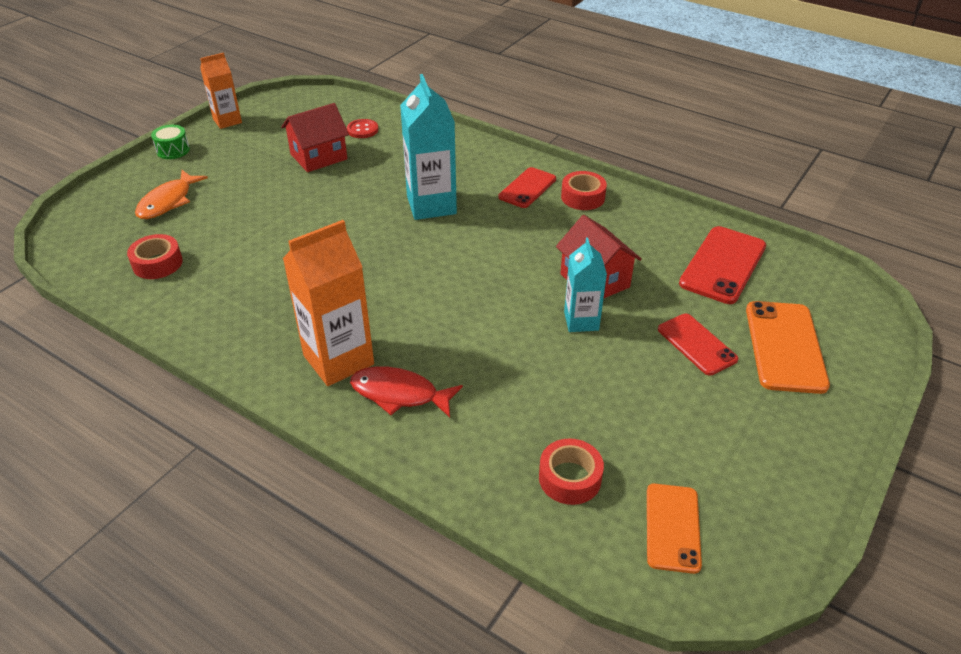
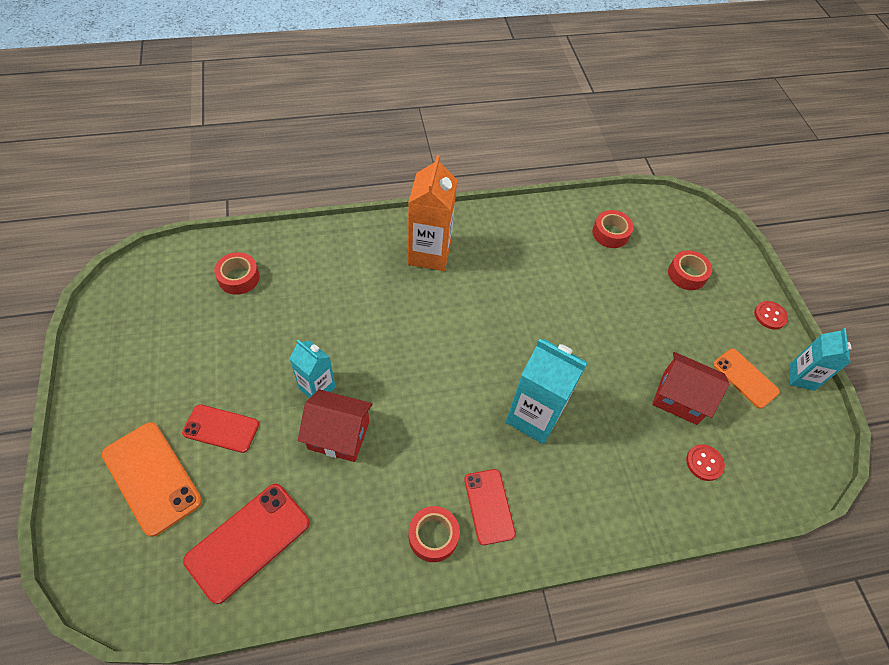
camera: 130 degrees right, 15 degrees up
orange fish [135,170,208,219] -> red tape [668,250,712,290]
green drum [151,125,190,159] -> red button [754,301,788,330]
orange carton [200,53,242,129] -> turquoise carton [789,328,851,391]
red house [281,103,349,172] -> red house turned 75 degrees counterclockwise [652,352,729,425]
red fish [350,366,463,418] -> none
orange phone [647,484,702,574] -> orange phone moved to [713,349,780,409]
red phone [679,226,766,304] -> red phone turned 60 degrees clockwise [183,484,310,604]

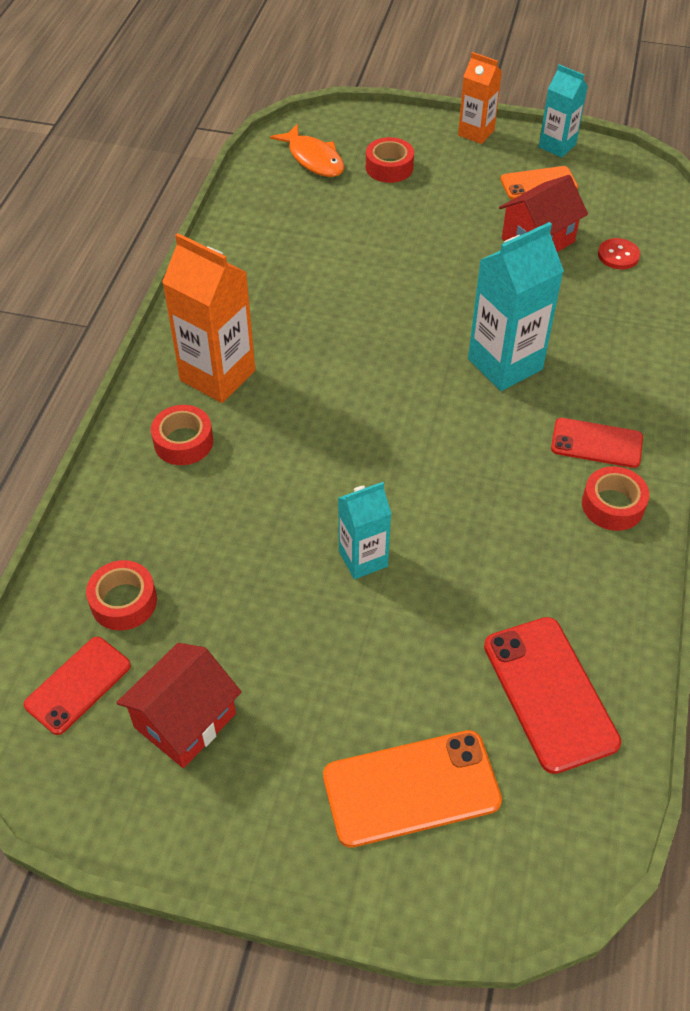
camera: 60 degrees left, 5 degrees down
red phone [182,404,259,453] -> red phone moved to [24,637,131,735]
red house [298,389,373,462] -> red house moved to [116,643,242,768]
red tape [592,210,634,248] -> red tape moved to [151,405,213,465]
red button [754,301,788,330] -> orange carton [458,52,502,144]
none -> orange fish [270,124,345,177]

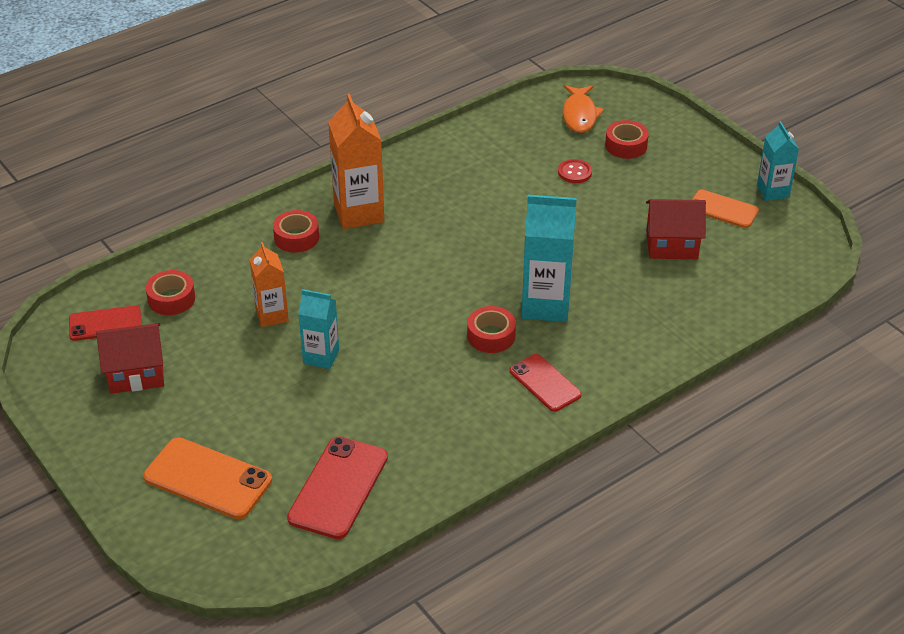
camera: 40 degrees right, 10 degrees down
orange carton [458,52,502,144] -> orange carton moved to [250,242,289,327]
red tape [582,466,650,531] -> red tape moved to [467,306,516,353]
red button [598,238,640,269] -> red button moved to [558,159,592,183]

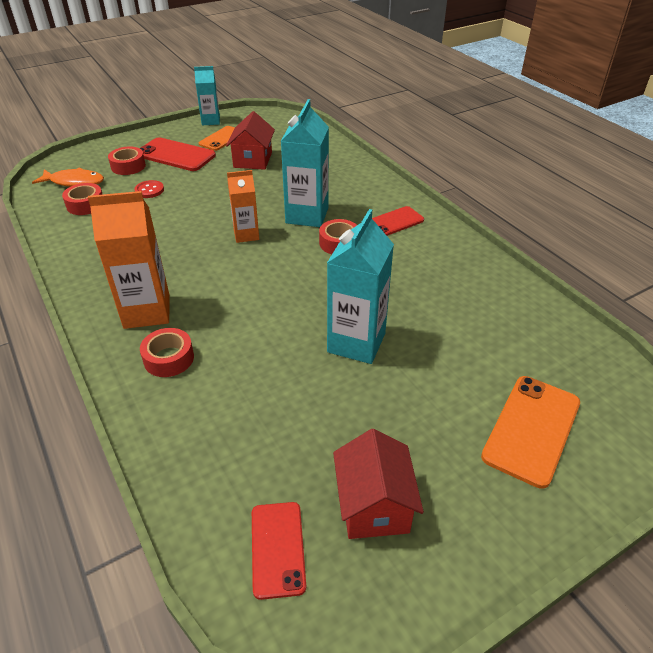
camera: 85 degrees left, 0 degrees up
red tape [146,270,195,315] -> red tape moved to [62,183,103,215]
orange carton [250,242,289,327] -> orange carton moved to [227,170,259,243]
red phone [287,436,388,539] -> red phone moved to [140,137,216,171]
turquoise carton [298,289,339,369] -> turquoise carton [327,209,394,364], size x1.64

